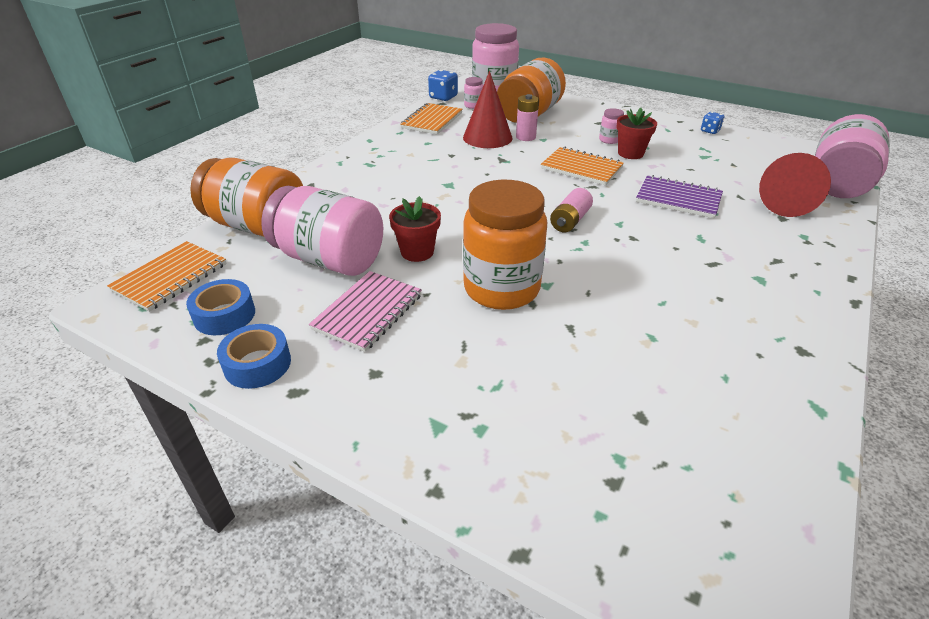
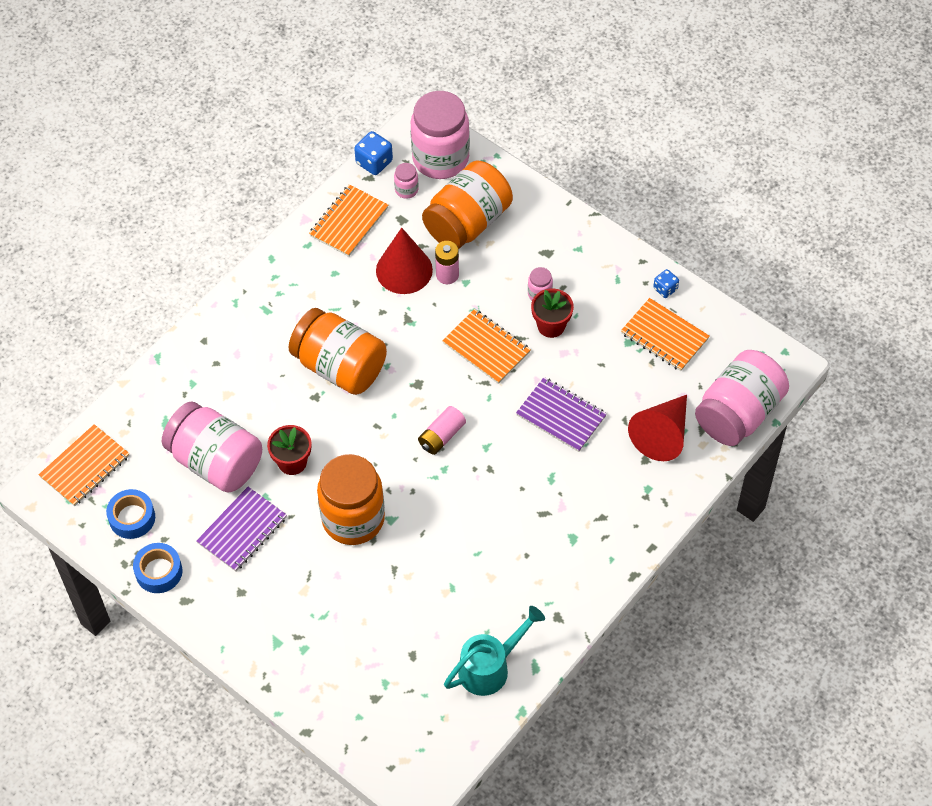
camera: 10 degrees right, 20 degrees up
orange jar [190,158,303,237] -> orange jar moved to [288,308,387,395]
pink notebook [309,271,422,352] -> purple notebook [196,487,287,572]
none -> turquoise watering can [444,606,545,696]
none -> orange notebook [621,298,710,371]

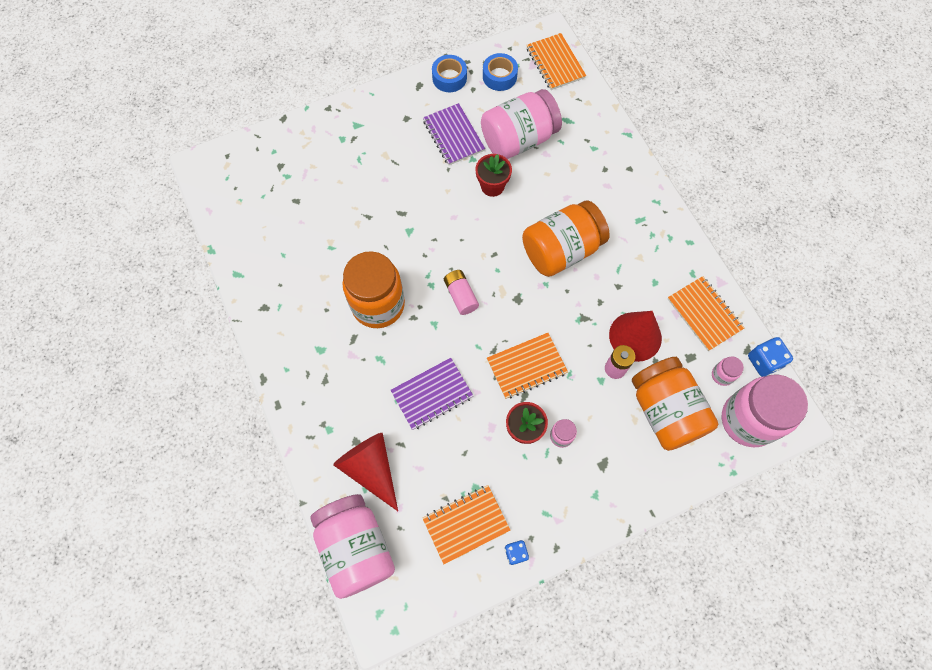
camera: 115 degrees right, 10 degrees up
orange jar [317,454,385,545] -> orange jar moved to [342,251,405,328]
turquoise watering can [444,606,545,696] -> none

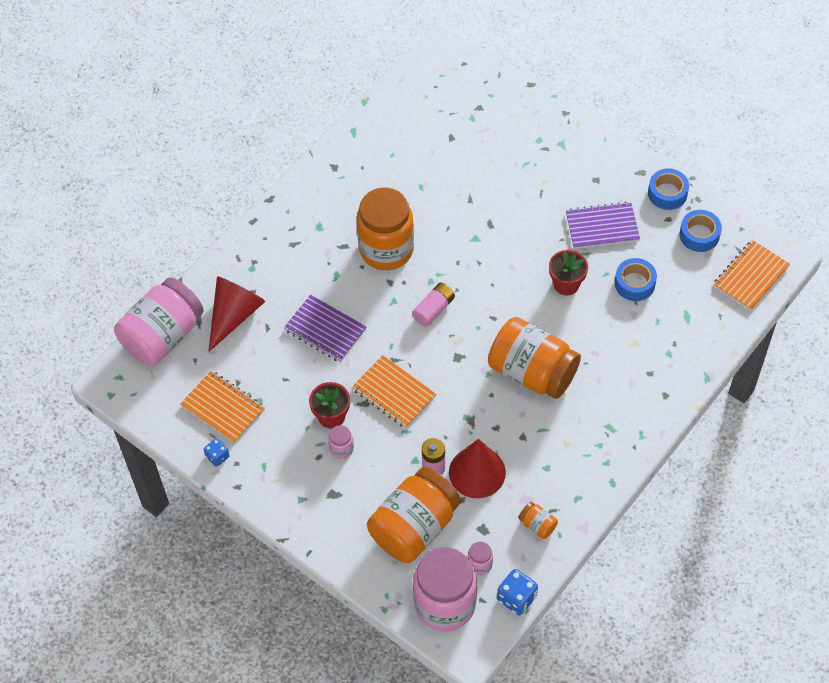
camera: 65 degrees right, 10 degrees down
purple notebook [423,103,485,165] -> purple notebook turned 45 degrees clockwise [566,201,640,249]
pink jar [481,89,562,159] -> blue tape [615,258,657,301]
orange notebook [668,276,745,351] -> orange jar [518,502,558,539]

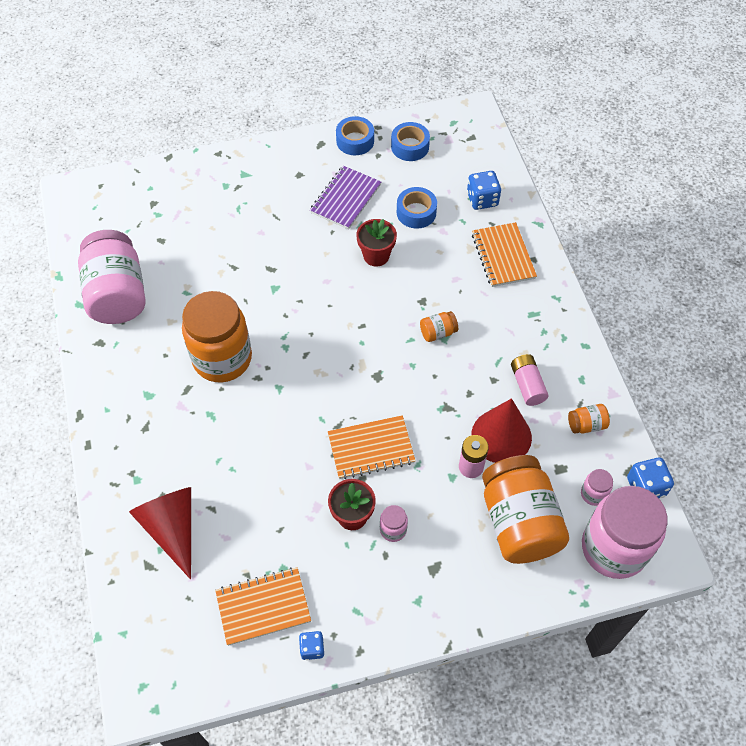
camera: 55 degrees left, 0 degrees up
pink jar [114,277,204,366] -> pink jar moved to [78,230,146,324]
purple notebook [284,295,367,362] -> none
pink battery [412,283,455,327] -> pink battery moved to [511,354,549,406]
orange jar [488,317,581,399] -> orange jar [420,311,458,342], size x0.41
orange notebook [714,240,790,311] -> orange notebook moved to [472,222,537,287]
none -> blue dice [467,171,501,210]

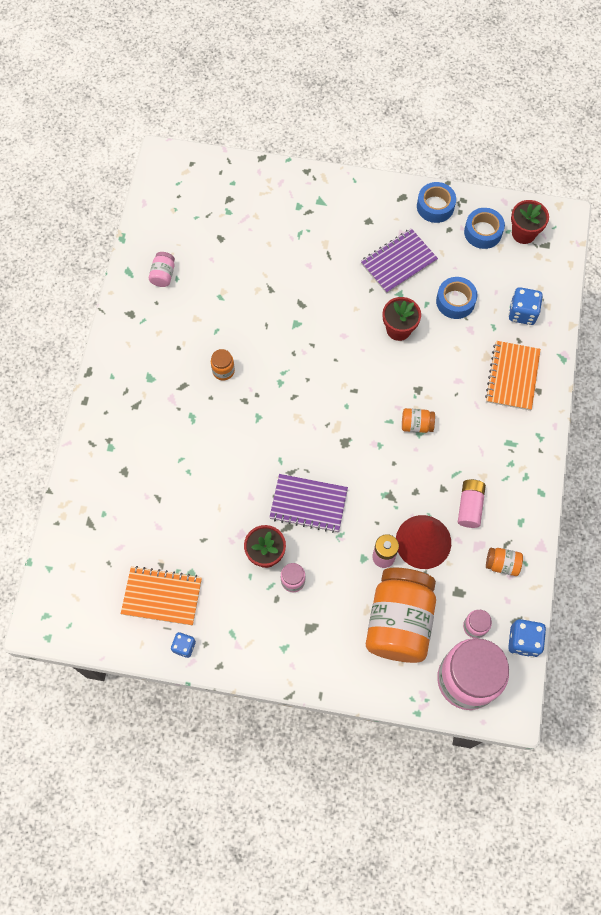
camera: 25 degrees right, 10 degrees up
pink jar [78,230,146,324] -> pink jar [149,252,175,287], size x0.41
red cone [129,487,191,580] -> none
orange jar [182,291,252,382] -> orange jar [211,349,235,381], size x0.41
orange notebook [328,415,416,479] -> purple notebook [269,474,348,533]
none -> red flower pot [511,200,549,244]

